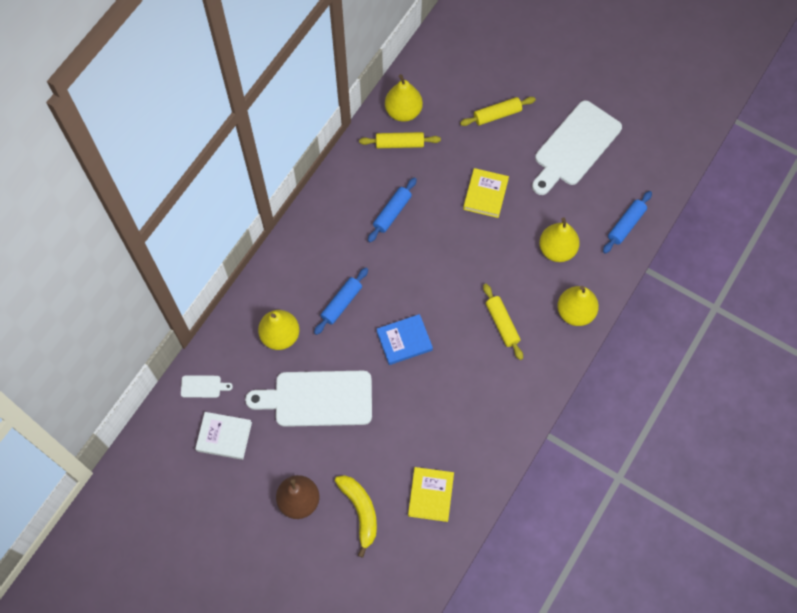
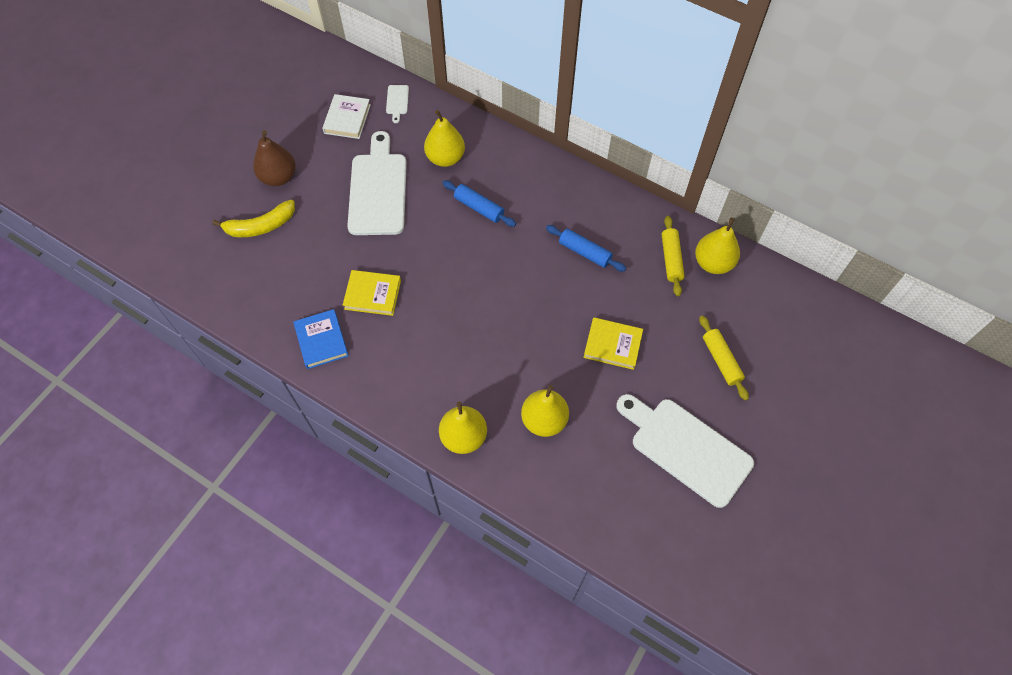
camera: 90 degrees right, 5 degrees down
blue book [377,314,433,365] -> blue book moved to [293,309,349,369]
yellow book [408,467,454,522] -> yellow book moved to [343,270,401,316]
yellow rolling pin [483,284,523,360] -> none
blue rolling pin [603,191,652,254] -> none

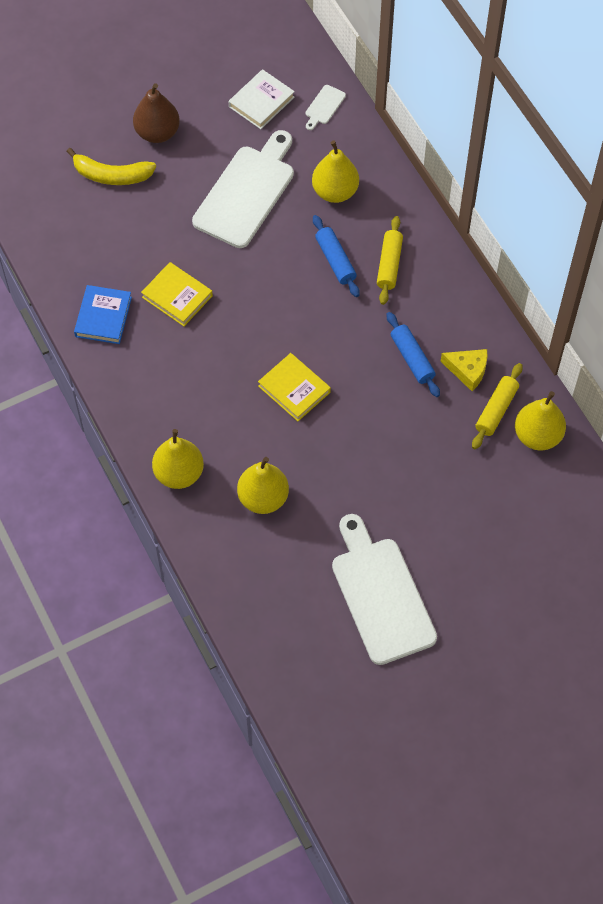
camera: 30 degrees right, 0 degrees up
yellow book [583,317,643,370] -> yellow book moved to [258,353,331,421]
yellow rolling pin [699,315,749,401] -> yellow rolling pin moved to [377,216,403,305]
none -> yellow cheese [440,349,488,391]

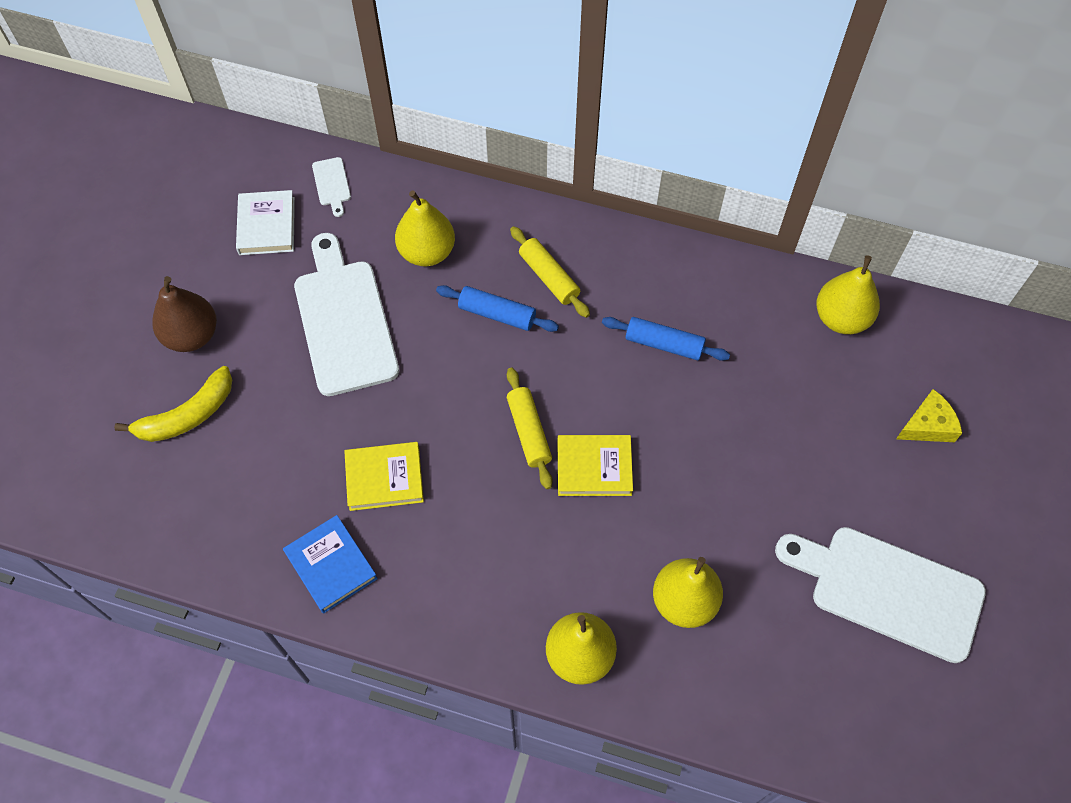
camera: 45 degrees left, 0 degrees up
yellow cheese [440,349,488,391] -> yellow cheese moved to [896,389,962,442]
yellow rolling pin [472,363,522,449] -> yellow rolling pin moved to [507,368,553,489]

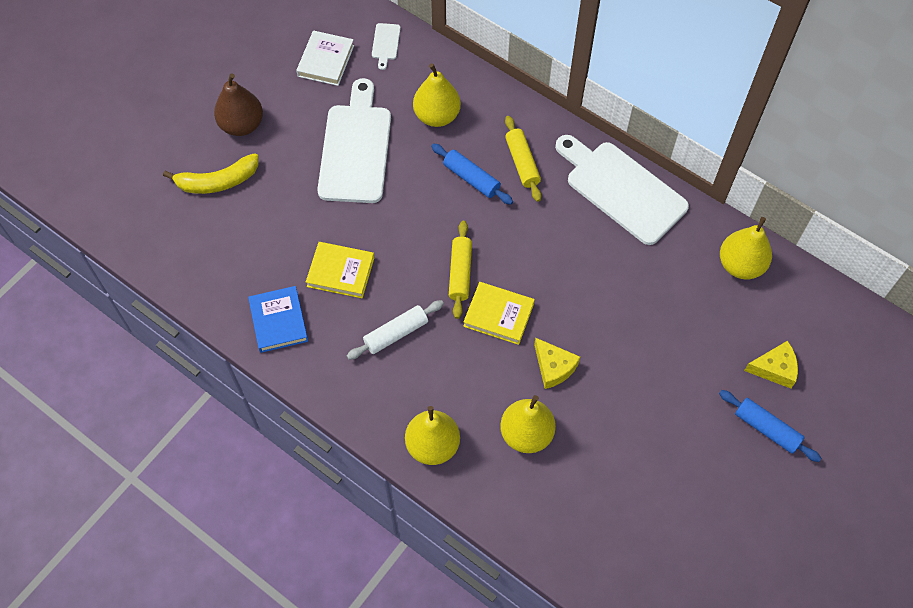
camera: 20 degrees right, 0 degrees up
blue rolling pin [602,317,730,361] -> blue rolling pin moved to [719,390,821,462]
white cutting board [775,527,986,663] -> white cutting board moved to [555,135,689,245]
none -> white rolling pin [347,300,444,360]
none -> yellow cheese [534,338,580,389]

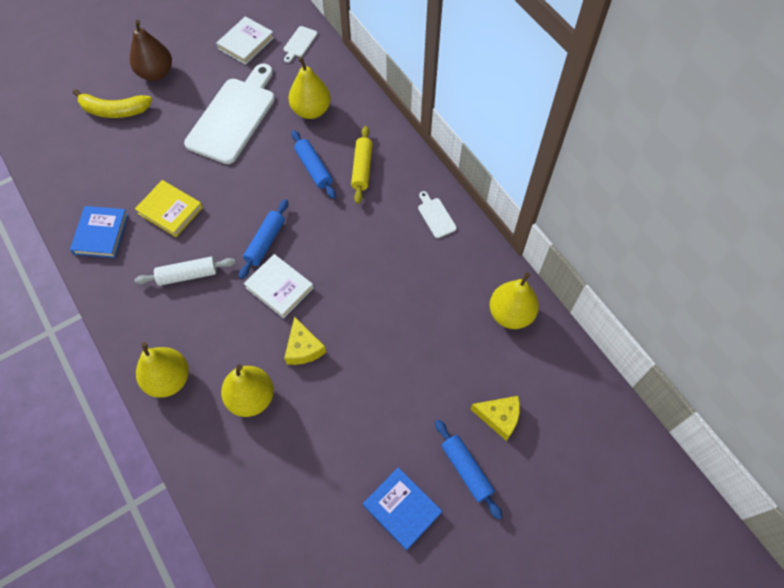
camera: 20 degrees right, 0 degrees up
yellow rolling pin [449,221,472,319] -> blue rolling pin [239,199,288,279]
yellow book [463,282,535,345] -> white book [244,254,313,319]
white cutting board [555,135,689,245] -> white cutting board [418,191,457,238], size x0.41
none -> blue book [363,467,442,550]

